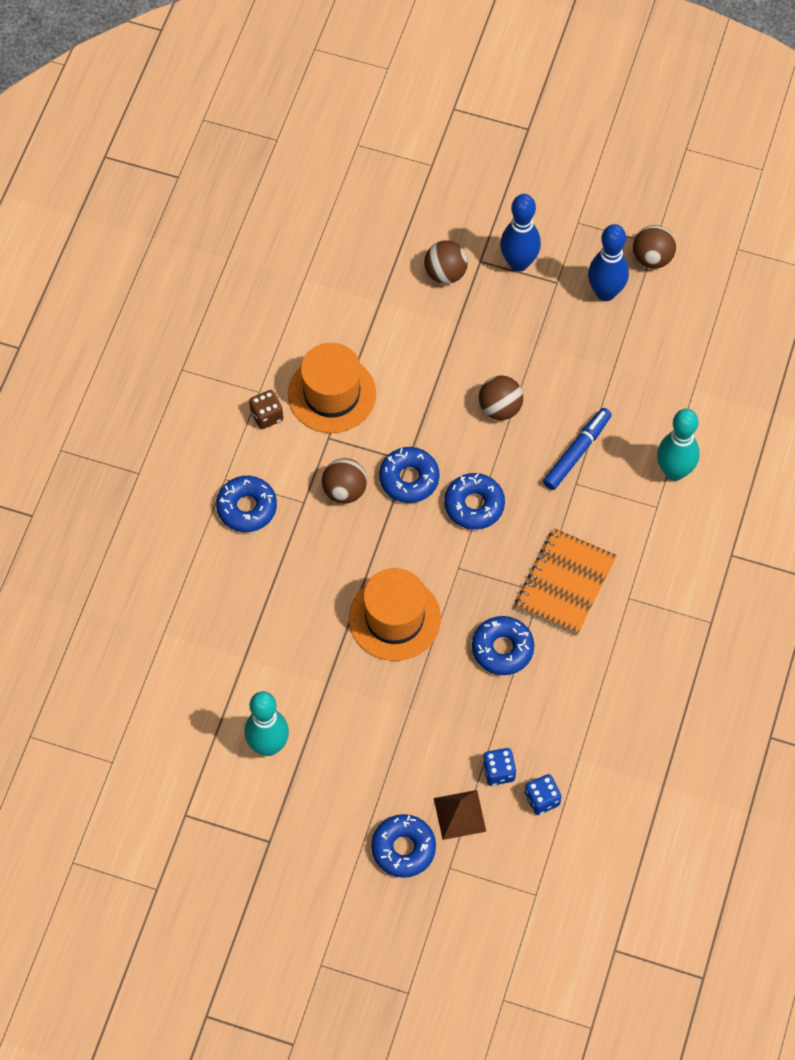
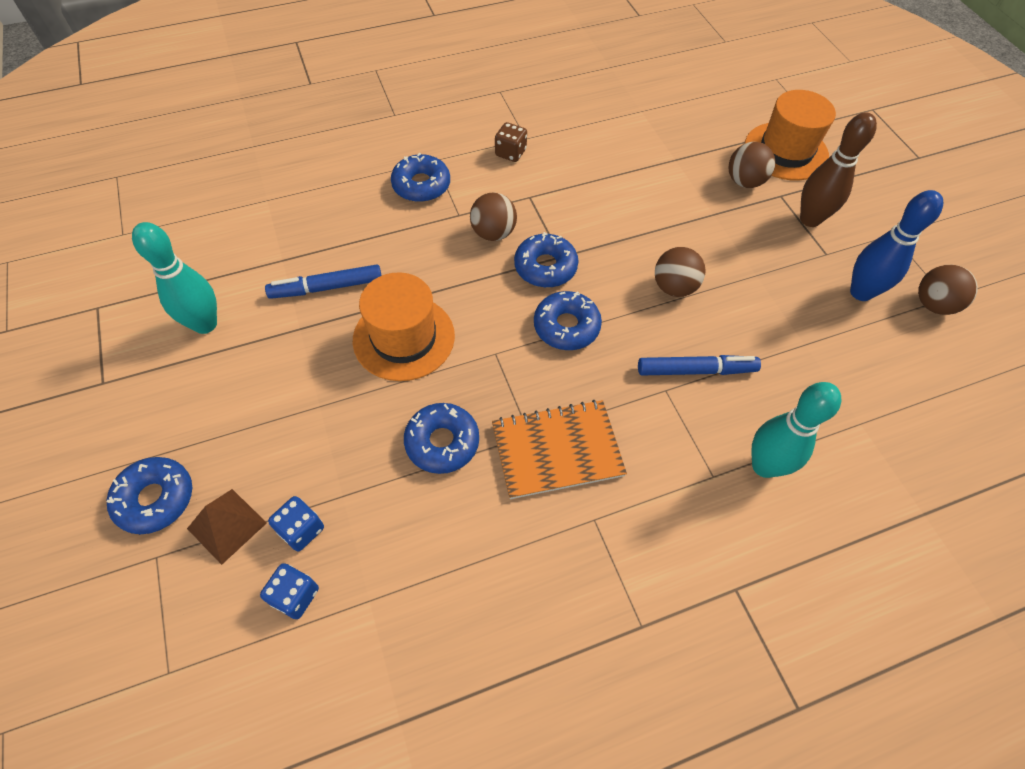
camera: 50 degrees right, 5 degrees down
orange hat [288,343,376,433] -> orange hat moved to [745,90,836,181]
blue bowling pin [500,194,541,272] -> brown bowling pin [800,112,877,227]
none -> blue marker [265,264,382,299]

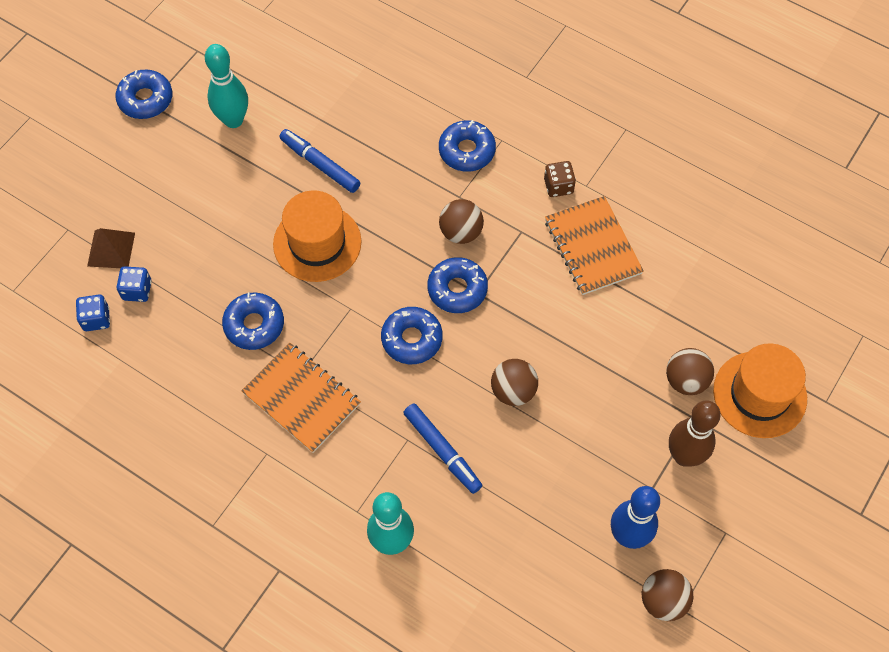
camera: 55 degrees right, 5 degrees up
blue donut [107,457,192,534] -> blue donut moved to [115,69,172,119]
none -> orange notebook [545,196,644,295]

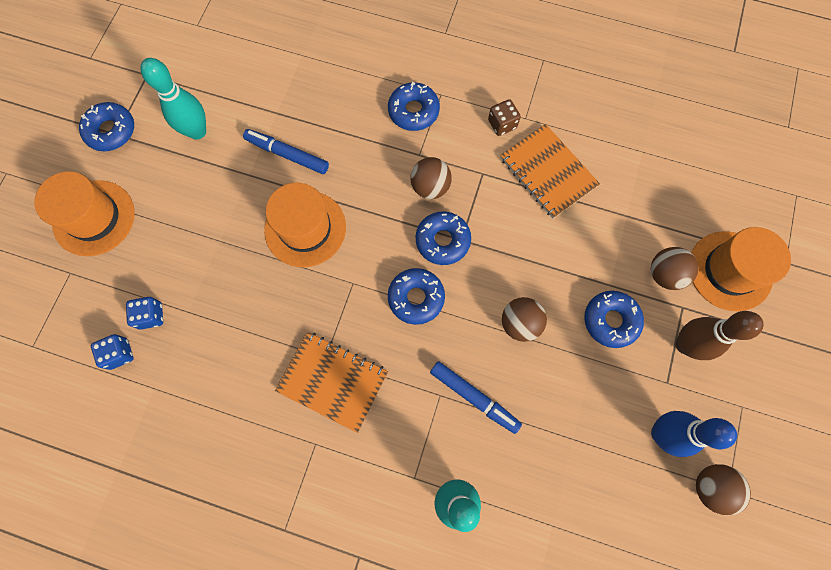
camera: 15 degrees left, 10 degrees up
brown pyramid [87,228,135,268] -> none
blue donut [222,292,284,350] -> blue donut moved to [584,291,644,348]
none -> orange hat [34,171,135,256]

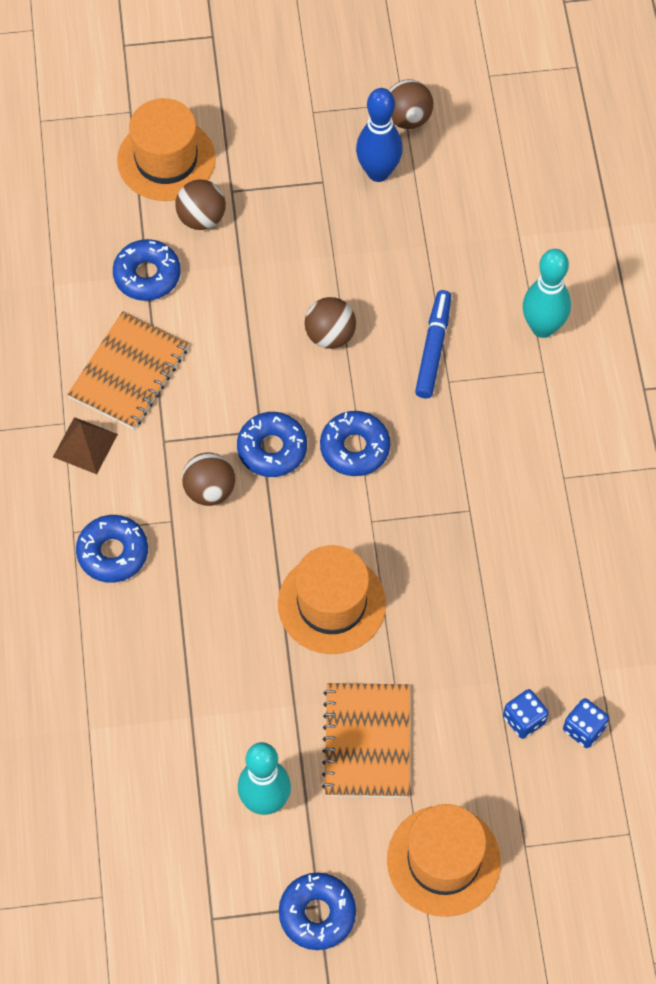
camera: 115 degrees left, 10 degrees down
blue marker [243,129,329,174] -> none
orange notebook [275,332,388,433] -> orange notebook moved to [322,683,410,798]
brown dice [488,99,521,136] -> brown pyramid [53,417,118,474]
blue donut [584,291,644,348] -> blue donut moved to [113,239,181,301]
brown bowling pin [676,311,764,360] -> none

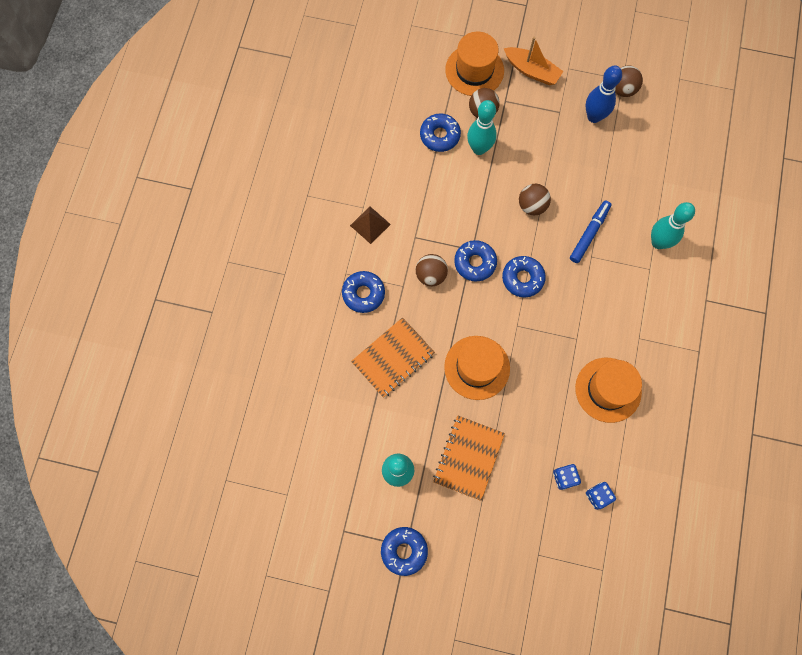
camera: 20 degrees right, 10 degrees up
orange notebook [67,311,189,429] -> orange notebook moved to [351,317,435,398]
orange hat [387,804,501,917] -> orange hat moved to [575,358,642,423]
none -> turquoise bowling pin [467,100,497,155]
none -> orange boat [504,37,563,85]

